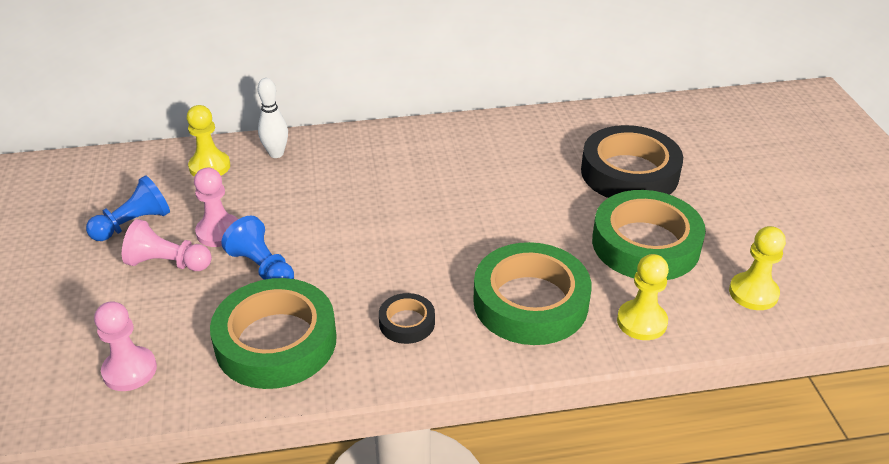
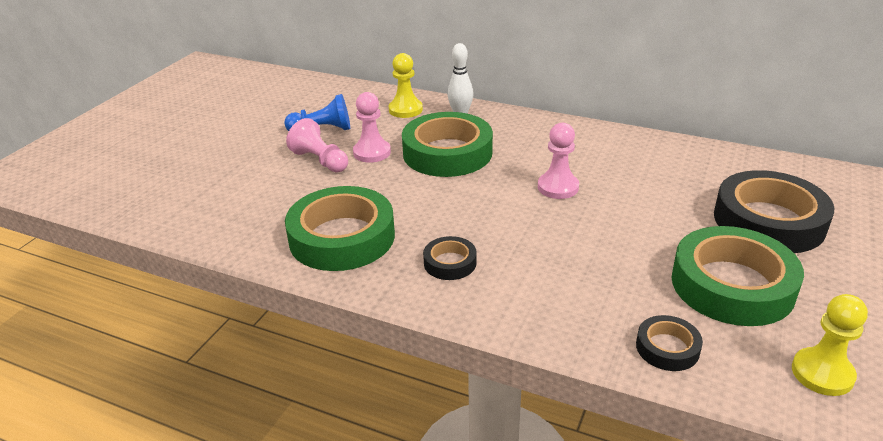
camera: 35 degrees right, 5 degrees down
pink pawn [94,301,157,391] -> pink pawn moved to [538,123,579,199]
blue pawn [221,216,294,280] -> none
green tape [473,242,591,345] -> green tape moved to [402,112,493,177]
yellow pawn [617,254,669,340] -> black tape [636,315,703,371]

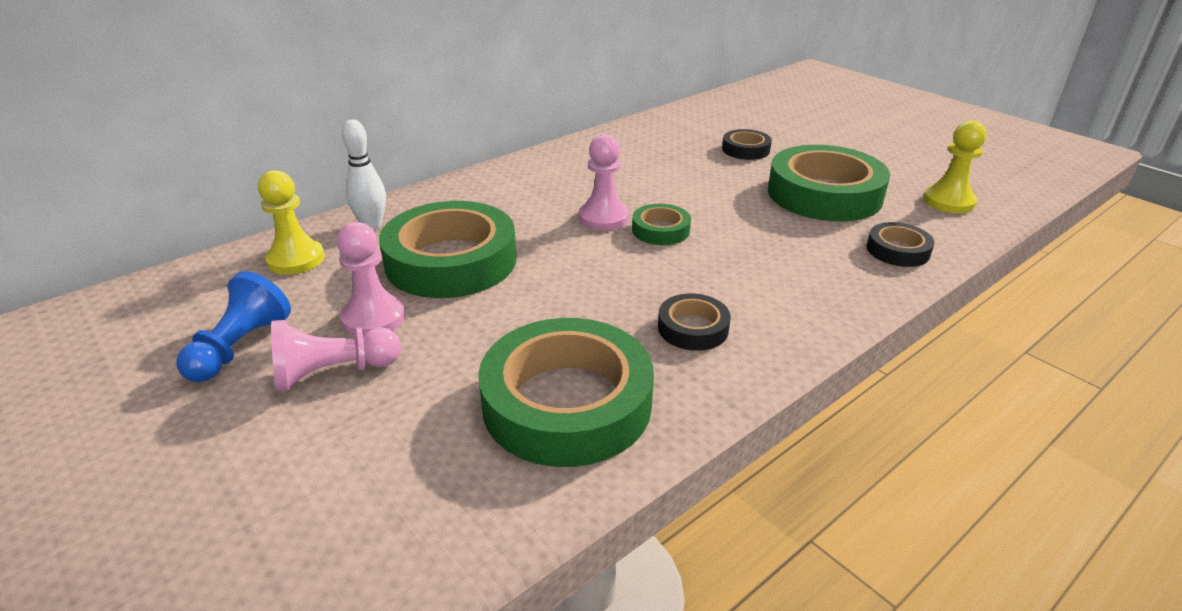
camera: 65 degrees left, 0 degrees up
black tape [714,170,834,253] -> black tape [722,129,772,160], size x0.47
none -> green tape [632,204,691,245]

